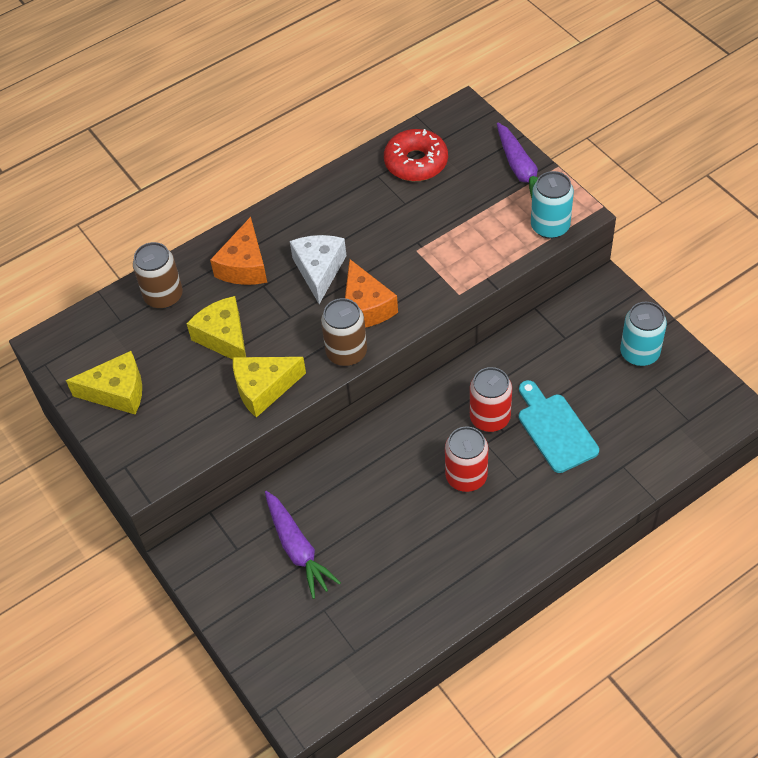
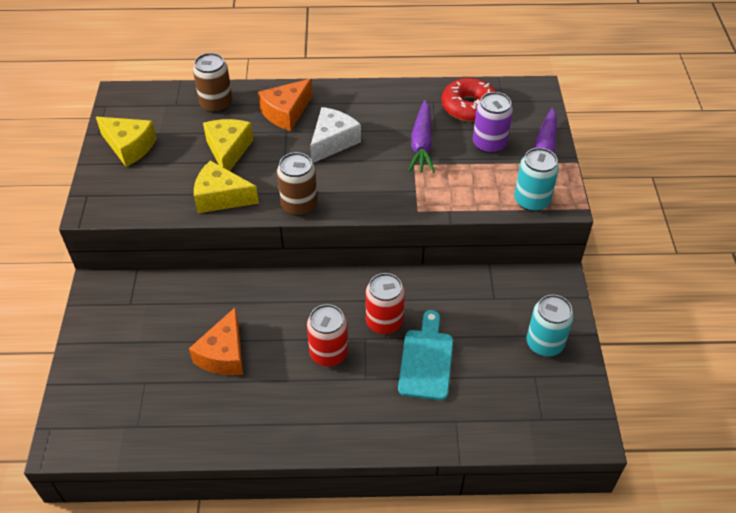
camera: 30 degrees right, 5 degrees down
purple carrot [265,491,341,599] -> purple carrot moved to [408,100,435,173]
orange cheese [345,259,398,328] -> orange cheese moved to [189,308,243,375]
none -> purple can [473,92,513,154]

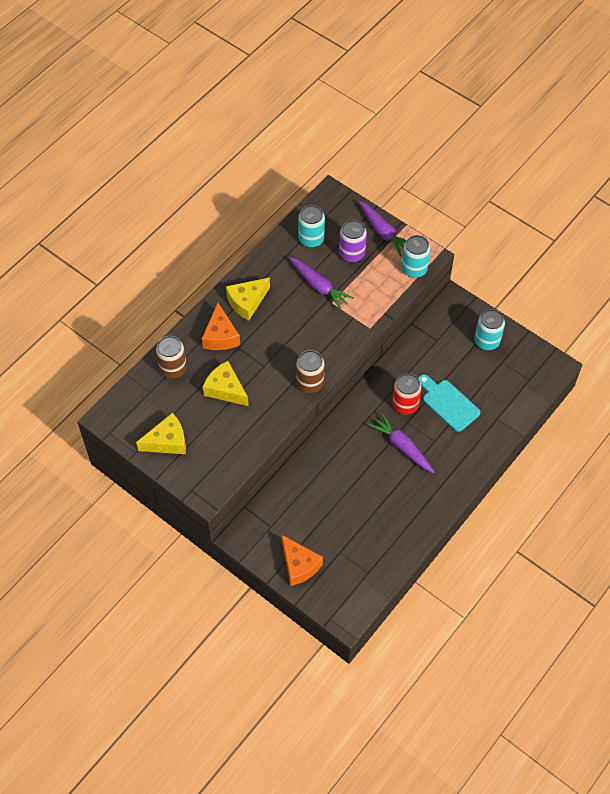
camera: 50 degrees left, 10 degrees up
orange cheese [189,308,243,375] -> orange cheese moved to [281,534,323,586]
yellow cheese [194,160,259,213] -> yellow cheese moved to [226,277,270,321]
red can [307,304,348,366] -> purple carrot [368,412,434,473]
white cheese [310,107,361,163] -> none
red donut [441,78,496,122] -> turquoise can [298,205,325,248]

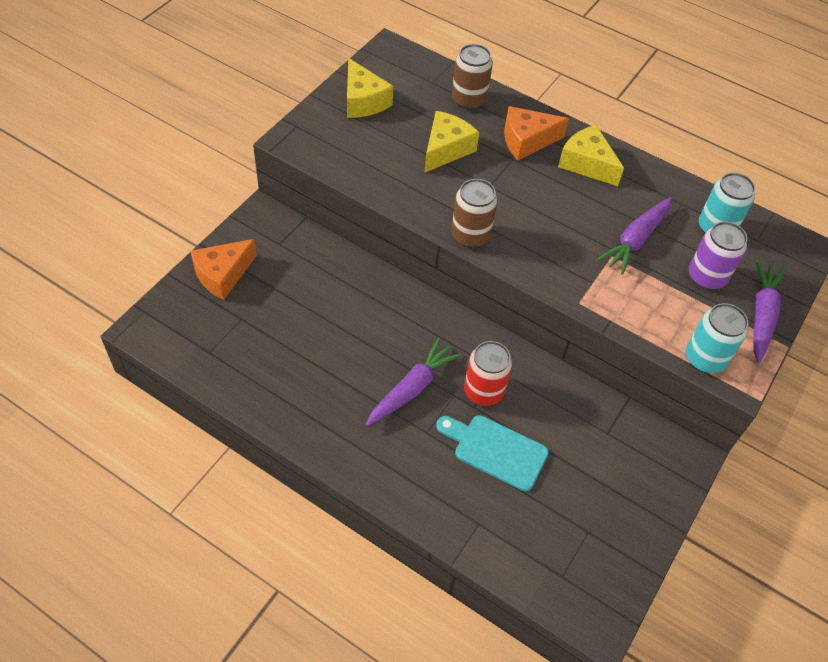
camera: 80 degrees right, 5 degrees down
purple carrot [358,201,406,257] -> purple carrot turned 150 degrees clockwise [753,260,785,363]
turquoise cutting board [418,374,480,432] -> turquoise cutting board turned 105 degrees counterclockwise [436,415,549,491]
turquoise can [474,309,505,350] -> none

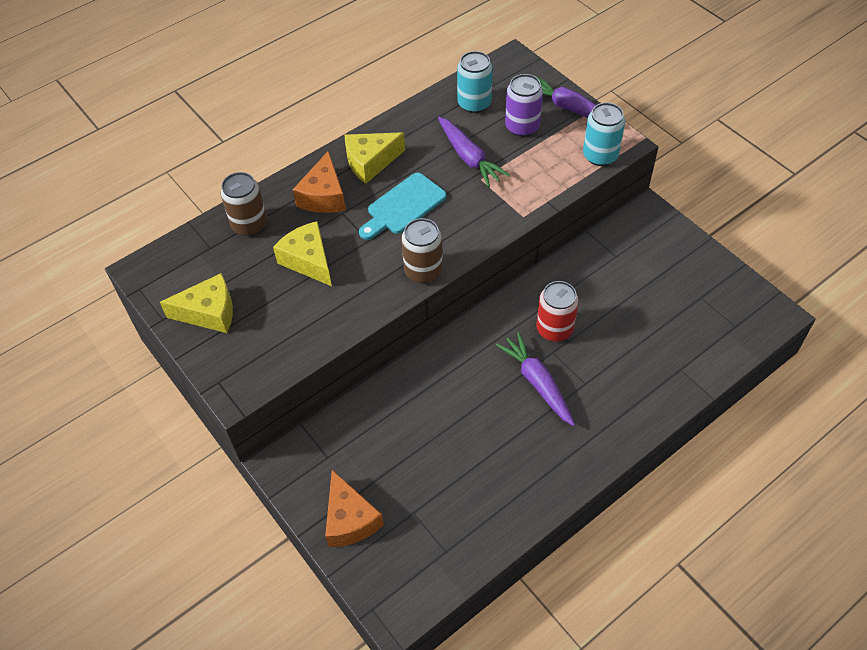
camera: 65 degrees left, 0 degrees up
turquoise cutting board [436,415,549,491] -> turquoise cutting board moved to [359,173,447,240]

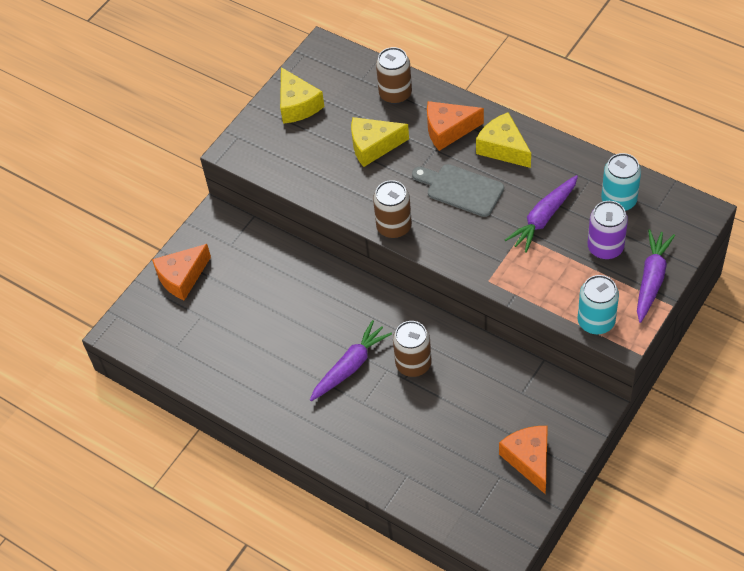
camera: 75 degrees right, 0 degrees up
yellow cheese [273,221,332,286] -> yellow cheese turned 135 degrees counterclockwise [351,117,409,167]
turquoise cutting board [359,173,447,240] -> grey cutting board [412,164,504,217]
red can [536,281,579,342] -> brown can [393,321,431,377]
none -> orange cheese [499,426,548,494]

